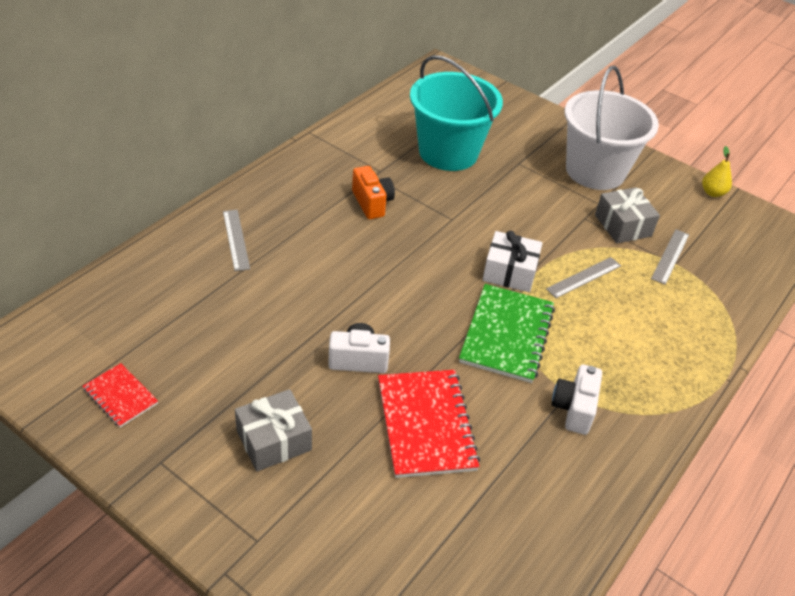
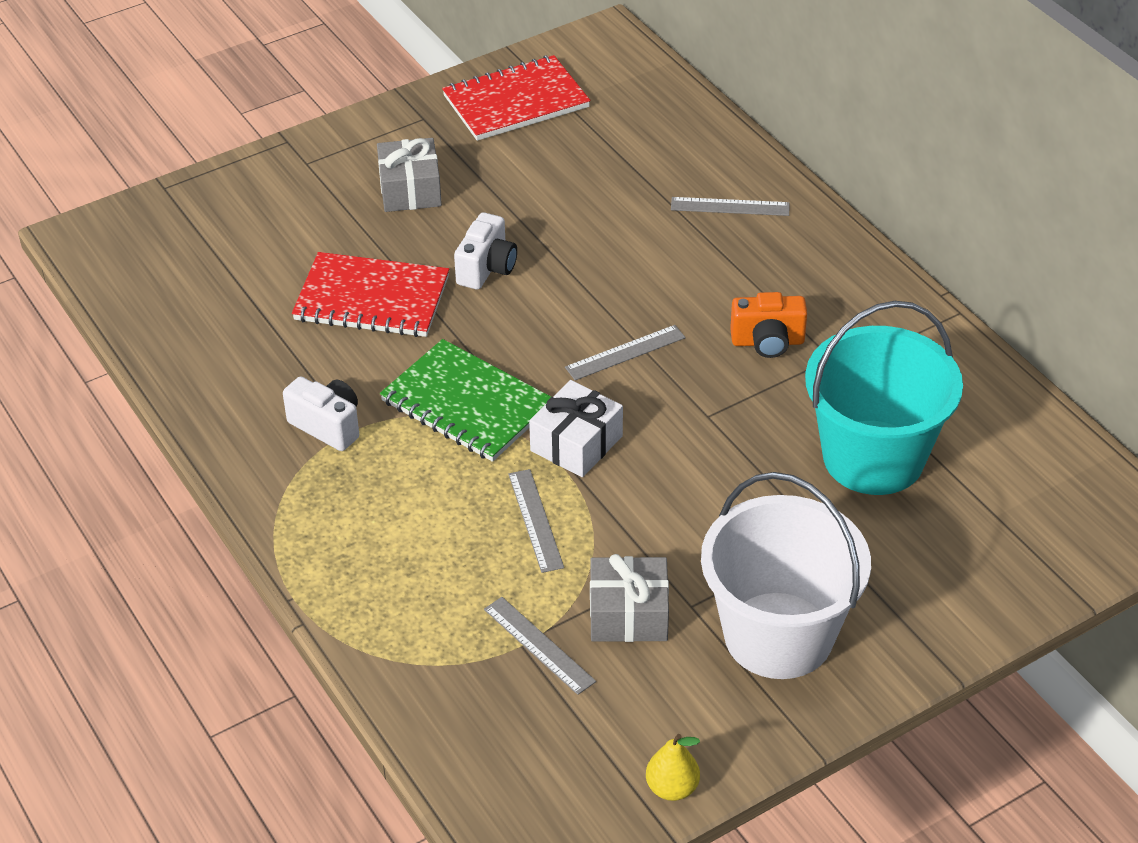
camera: 115 degrees right, 0 degrees up
red notebook [82,363,158,428] -> red notebook [442,55,590,141], size x1.84
none -> grey ruler [565,325,686,380]

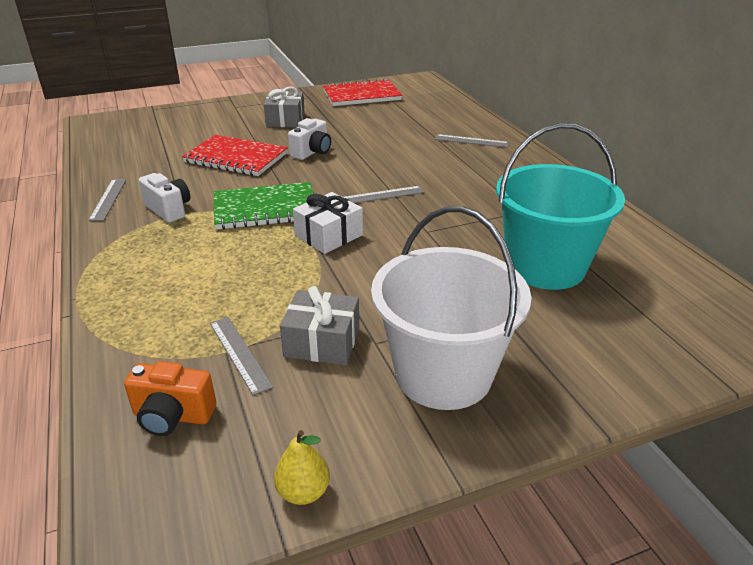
camera: 10 degrees right, 10 degrees down
green notebook [380,339,551,462] -> green notebook turned 60 degrees counterclockwise [214,182,313,230]
grey ruler [508,469,564,573] -> grey ruler moved to [88,179,126,221]
orange camera [730,292,807,358] -> orange camera moved to [124,361,216,436]

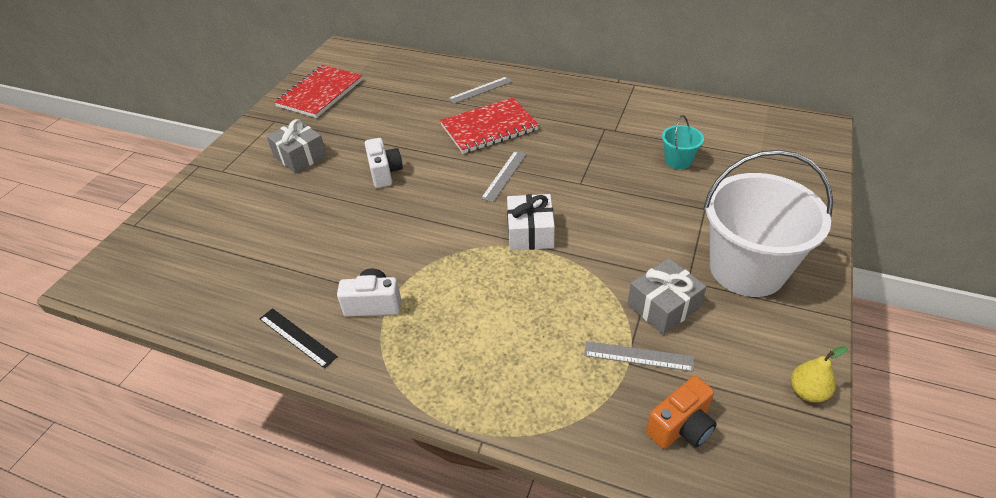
camera: 45 degrees left, 10 degrees up
grey ruler [88,179,126,221] -> black ruler [259,308,338,369]
red notebook [182,135,288,176] -> red notebook moved to [440,97,539,154]
green notebook [214,182,313,230] -> none
turquoise bucket [496,123,625,290] -> turquoise bucket [662,115,704,169], size x0.44

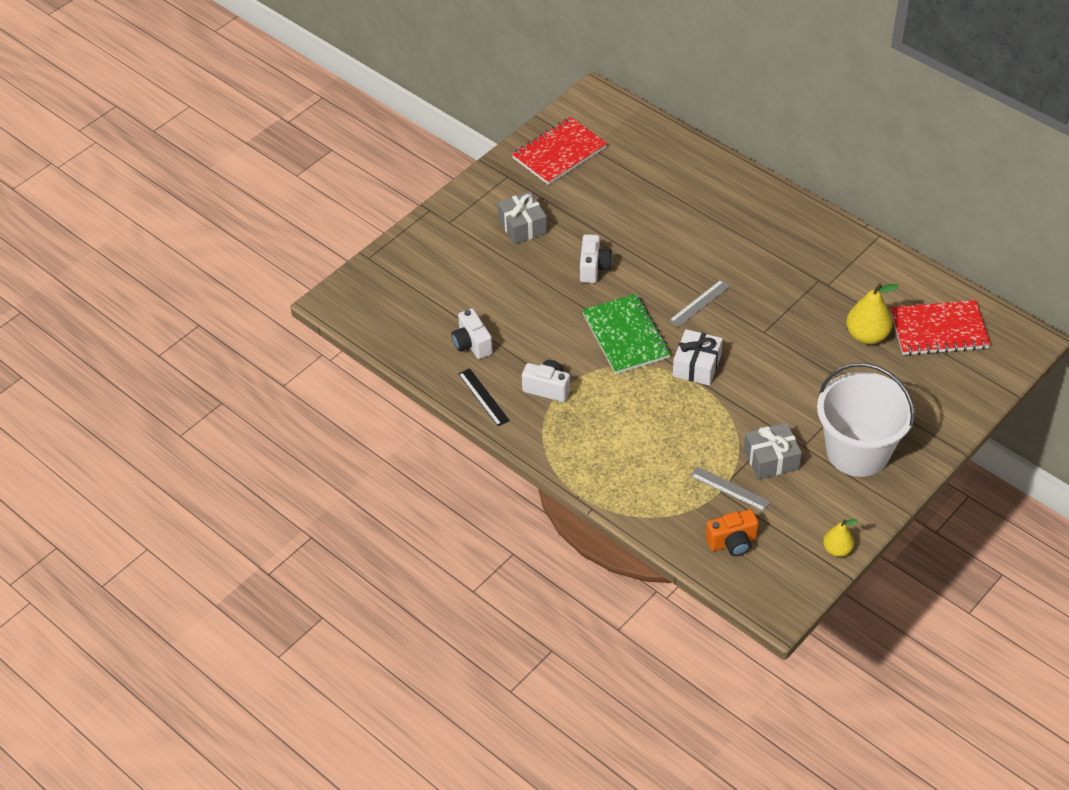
camera: 20 degrees right, 5 degrees up
red notebook [440,97,539,154] -> red notebook moved to [890,300,991,356]
grey ruler [448,76,513,104] -> none
turquoise bucket [662,115,704,169] -> yellow pear [846,283,899,344]
none -> white camera [452,308,493,359]
none -> green notebook [582,294,671,374]

